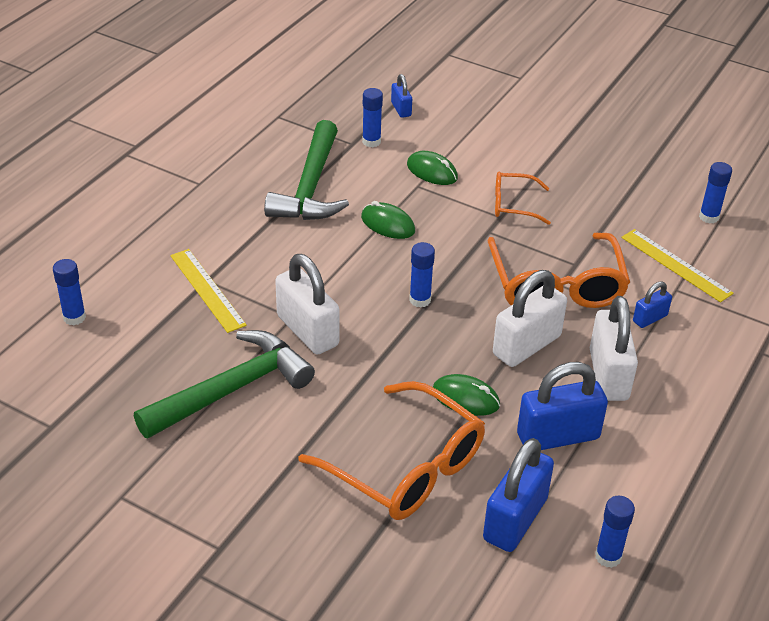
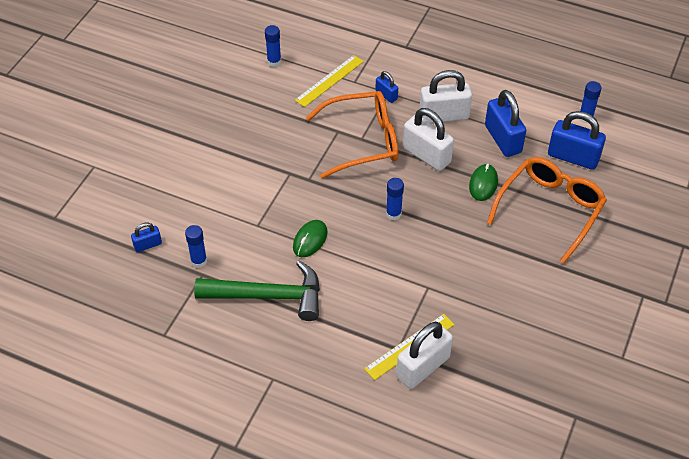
camera: 95 degrees left, 10 degrees up
blue glue stick [53,259,86,325] -> none
green hammer [134,330,315,438] -> none
white padlock [275,254,339,354] -> white padlock moved to [396,322,453,389]
green mouse [407,151,458,185] -> none
orange glasses [495,172,551,225] -> none

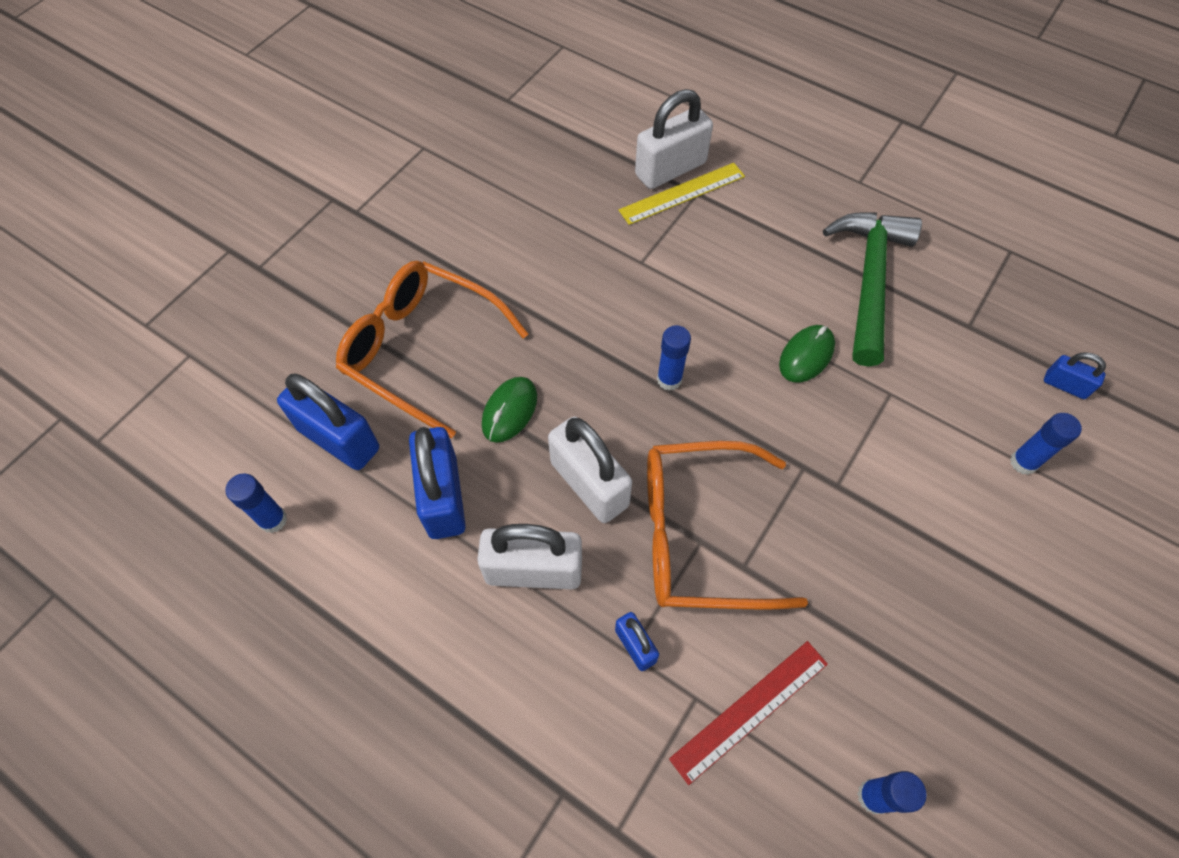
camera: 170 degrees left, 10 degrees up
blue padlock [131,222,162,252] -> blue padlock turned 45 degrees clockwise [1044,352,1106,399]
blue glue stick [185,225,207,268] -> blue glue stick moved to [1010,413,1082,475]
green hammer [194,260,320,321] -> green hammer turned 90 degrees clockwise [823,212,922,367]
yellow ruler [295,55,364,107] -> red ruler [669,641,828,785]
orange glasses [487,157,607,263] -> orange glasses turned 75 degrees clockwise [336,261,528,439]

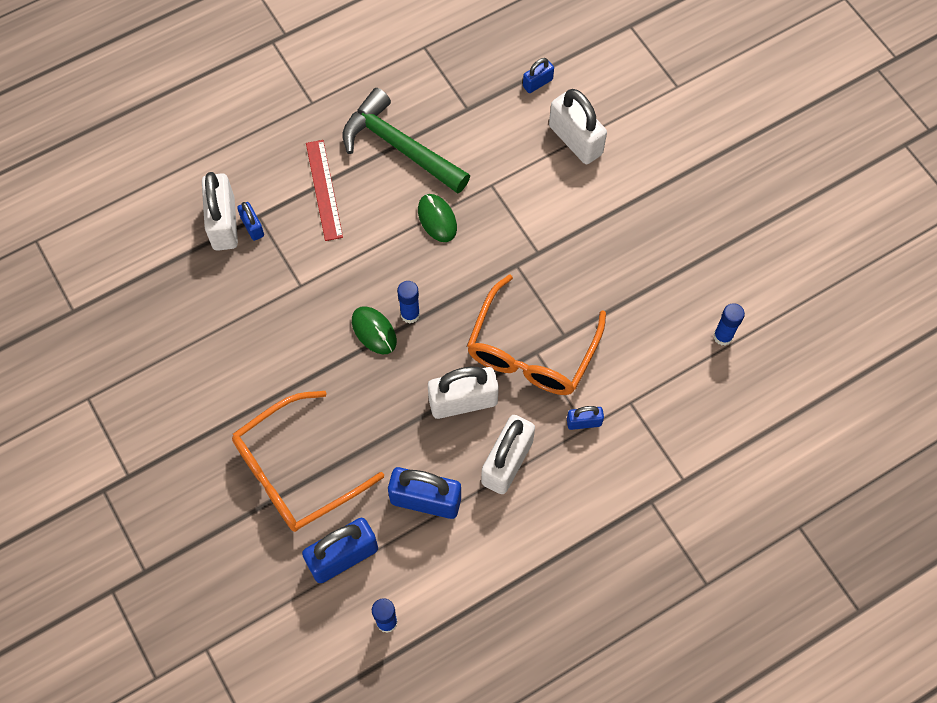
camera: 65 degrees left, 5 degrees up
green mouse [482,377,537,443] -> green mouse moved to [352,306,397,354]
yellow ruler [619,163,745,225] -> blue padlock [237,202,264,241]
red ruler [669,641,828,785] -> red ruler moved to [306,140,343,241]
blue glue stick [1010,413,1082,475] -> white padlock [549,89,607,164]

